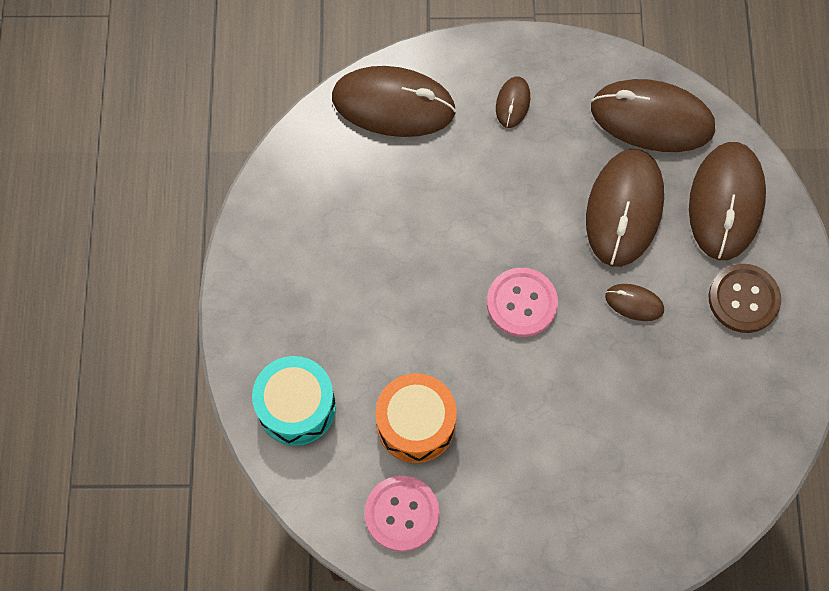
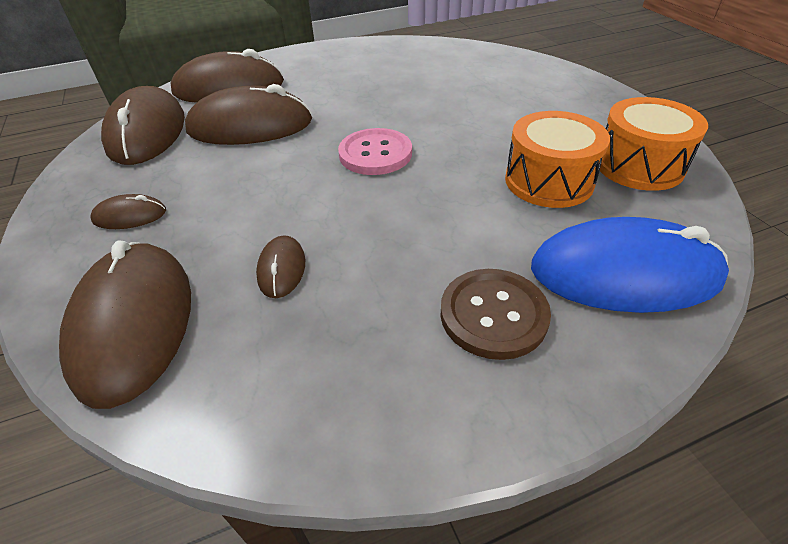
camera: 110 degrees left, 25 degrees down
turquoise drum [252,356,336,446] -> blue mouse [531,217,729,313]
pink button [365,476,440,552] -> orange drum [600,97,708,191]
brown mouse [605,284,664,321] -> brown mouse moved to [256,235,305,298]
brown button [709,264,781,333] -> brown button moved to [440,269,551,360]

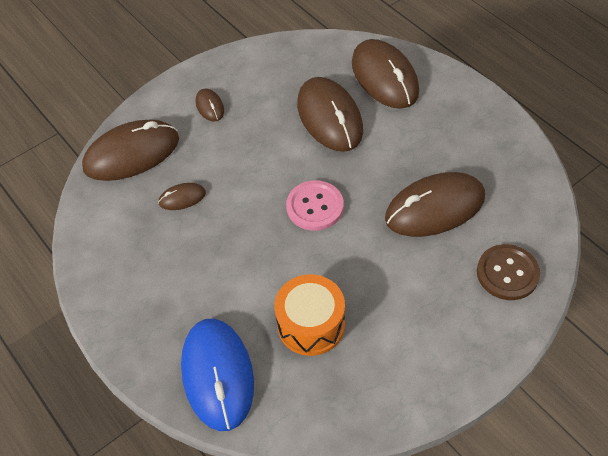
camera: 75 degrees right, 10 degrees up
brown mouse [101,86,185,165] -> brown mouse moved to [385,172,485,237]
brown button [440,269,551,360] -> brown button moved to [477,244,540,300]
orange drum [600,97,708,191] -> none

